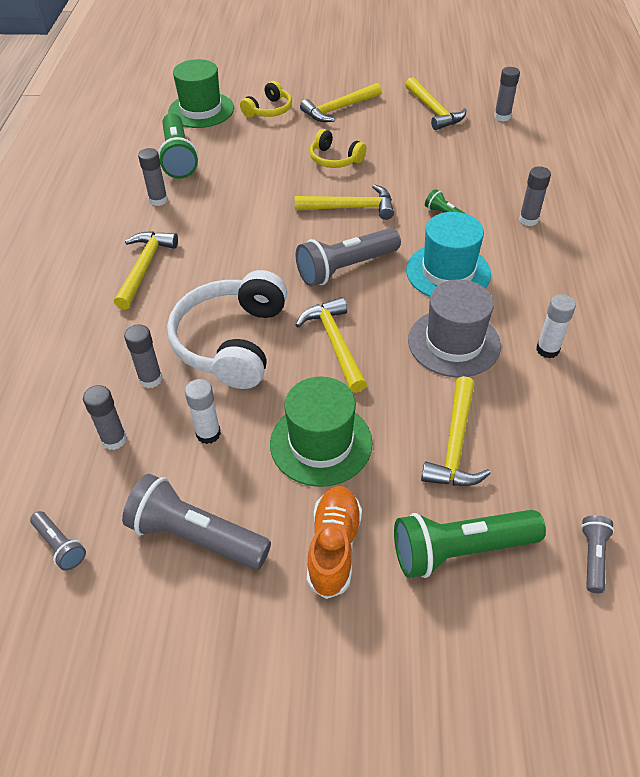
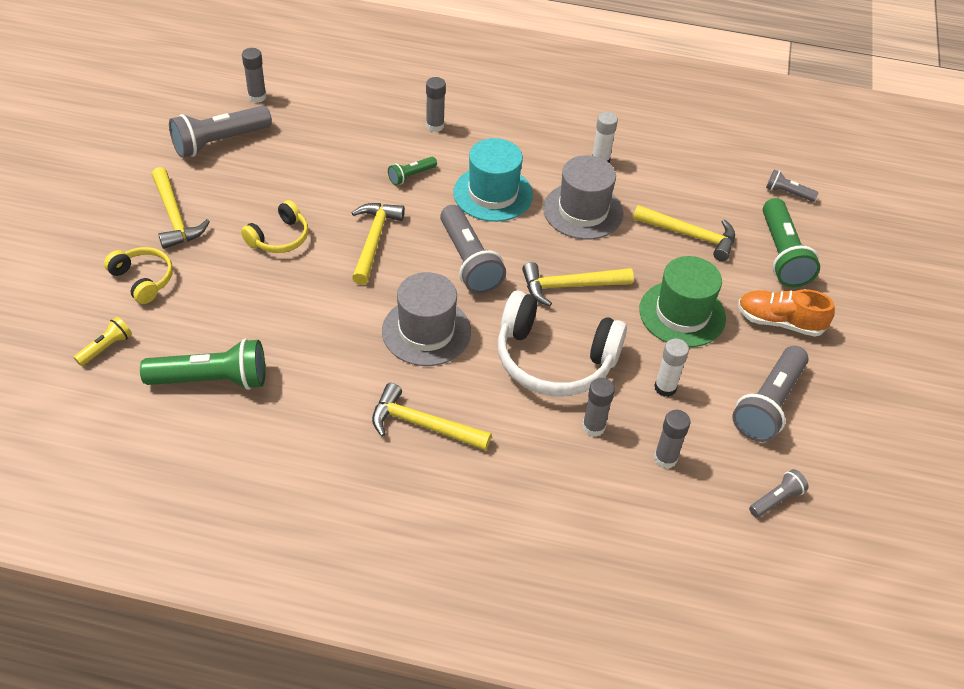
camera: 85 degrees left, 0 degrees up
grey glue stick [138,148,168,206] -> none
green hat [168,59,234,128] -> yellow flashlight [74,317,132,366]
yellow hammer [405,77,466,130] -> grey flashlight [169,106,272,158]
none -> grey hat [382,272,471,366]

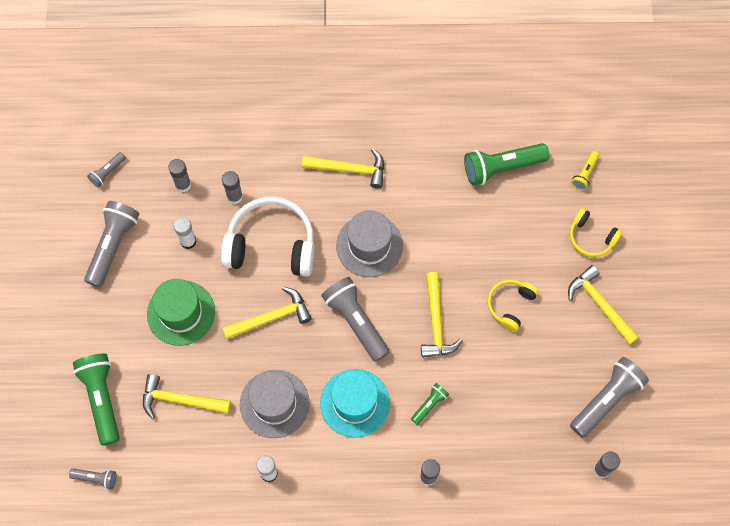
camera: 170 degrees right, 20 degrees up
orange shoe [738,289,835,337] -> none

